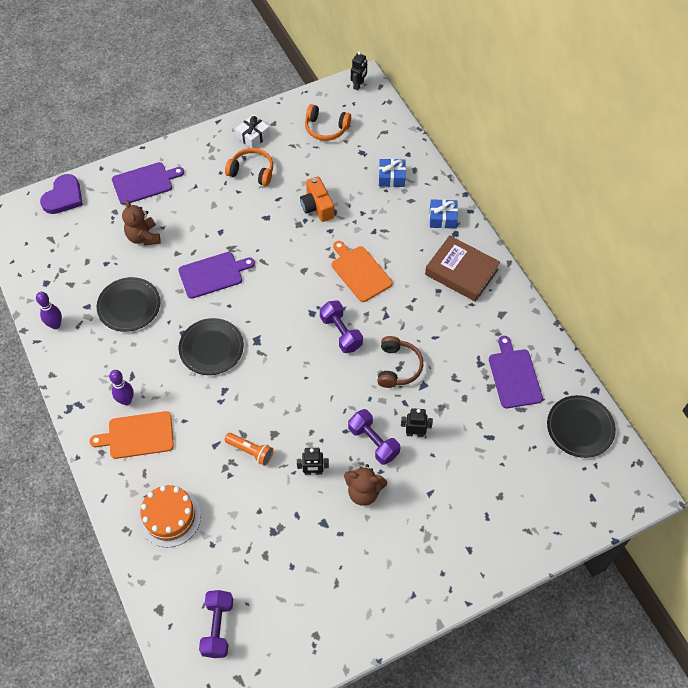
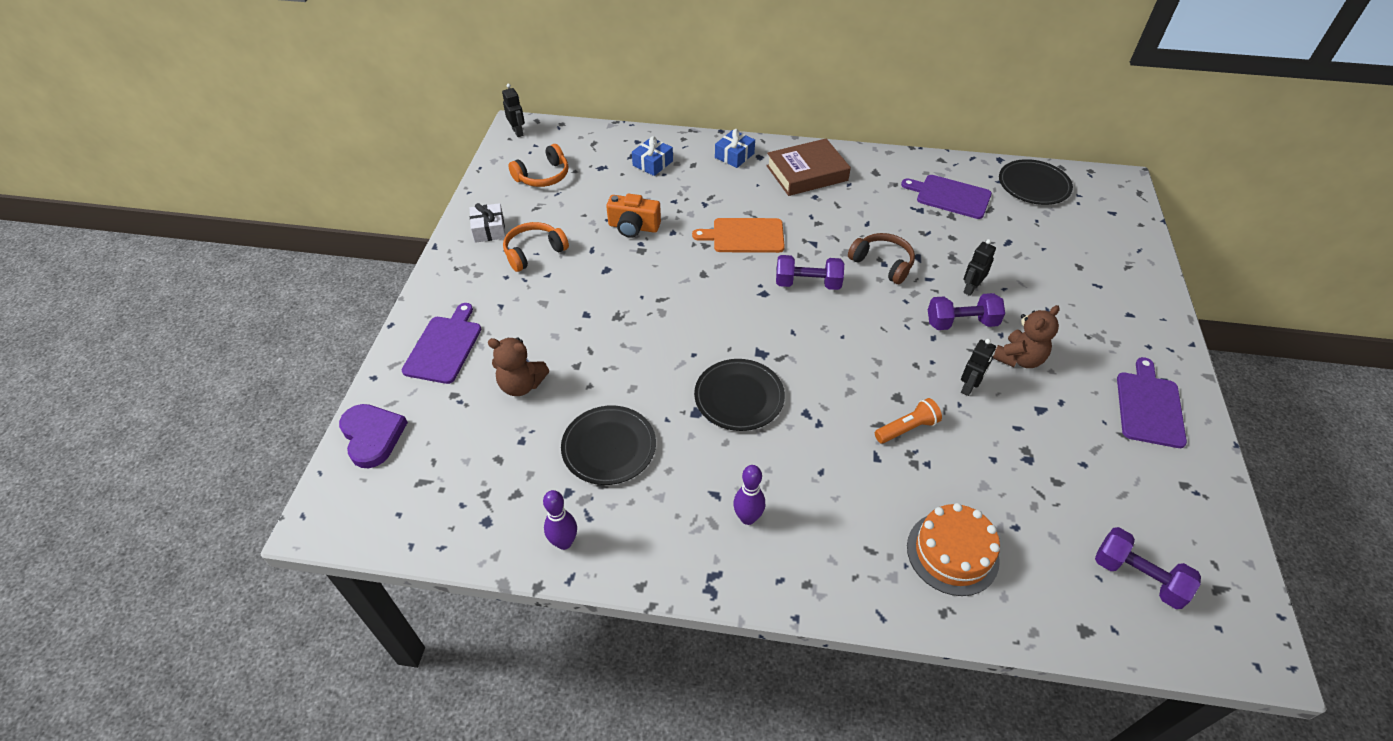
camera: 55 degrees left, 10 degrees down
orange cutting board [90,411,174,459] -> none
purple cutting board [178,252,255,299] -> purple cutting board moved to [1117,357,1187,448]

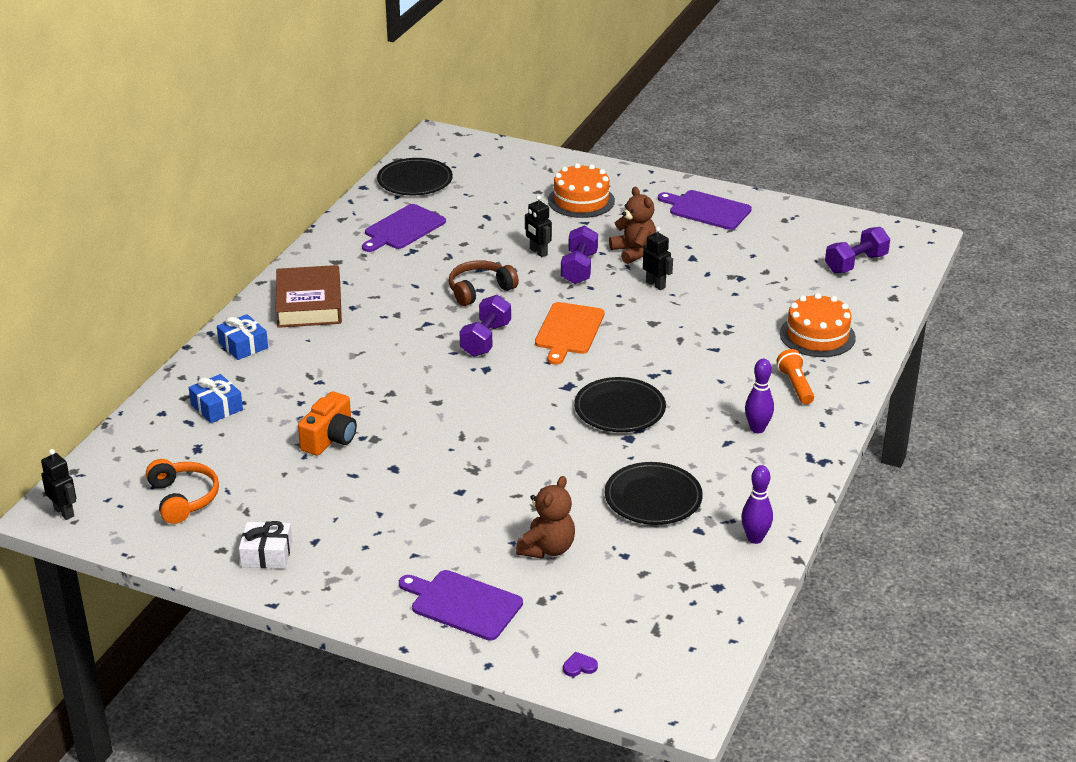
camera: 75 degrees left, 15 degrees down
purple heart [339,404,408,468] -> purple heart [563,652,598,677], size x0.40
black robot [502,84,525,137] -> black robot turned 60 degrees clockwise [41,449,76,520]
orange headphones [503,222,569,272] -> none
orange cutting board [692,218,785,253] -> orange cutting board moved to [535,302,605,365]
orange flashlight [875,398,942,444] -> orange flashlight moved to [776,349,814,405]
none -> orange cake [548,163,615,218]

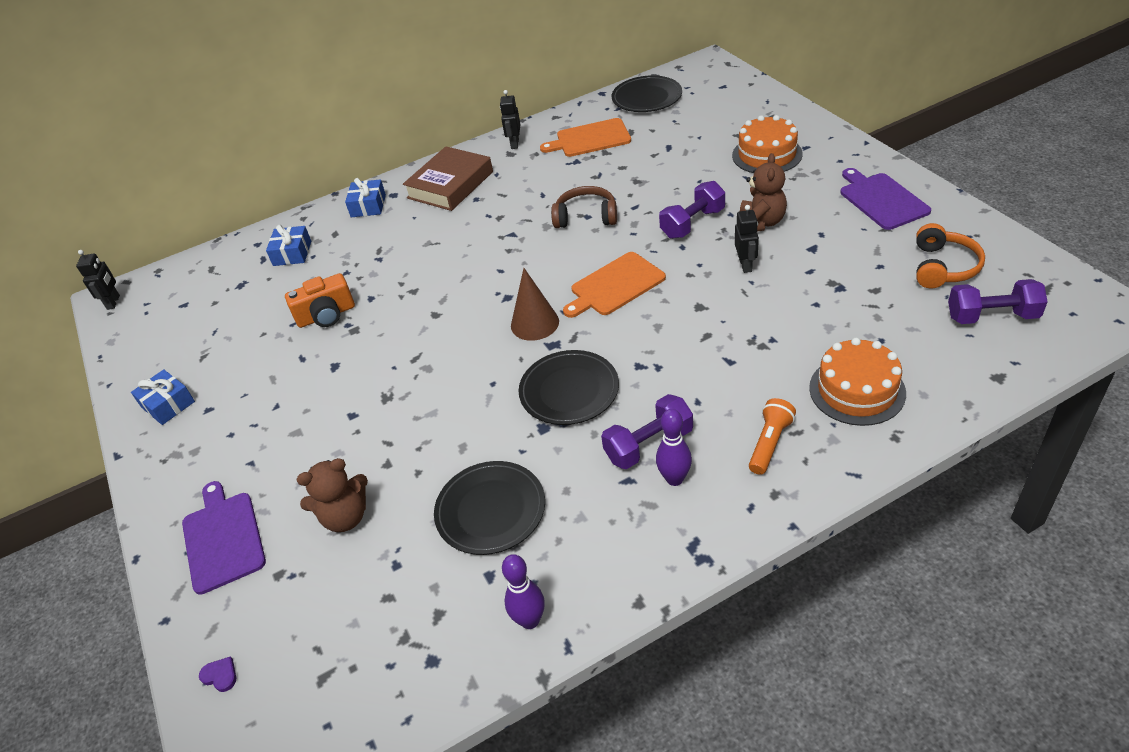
camera: 45 degrees right, 10 degrees up
orange headphones [146,459,219,524] -> orange headphones moved to [916,223,985,288]
white gift [239,521,292,569] -> blue gift [131,369,195,425]
purple cutting board [362,204,446,252] -> orange cutting board [540,118,631,157]
purple dumbbell [459,295,511,357] -> purple dumbbell moved to [601,394,693,469]
black robot [525,195,552,257] -> black robot moved to [500,90,521,149]
none -> brown cone [511,268,559,341]

